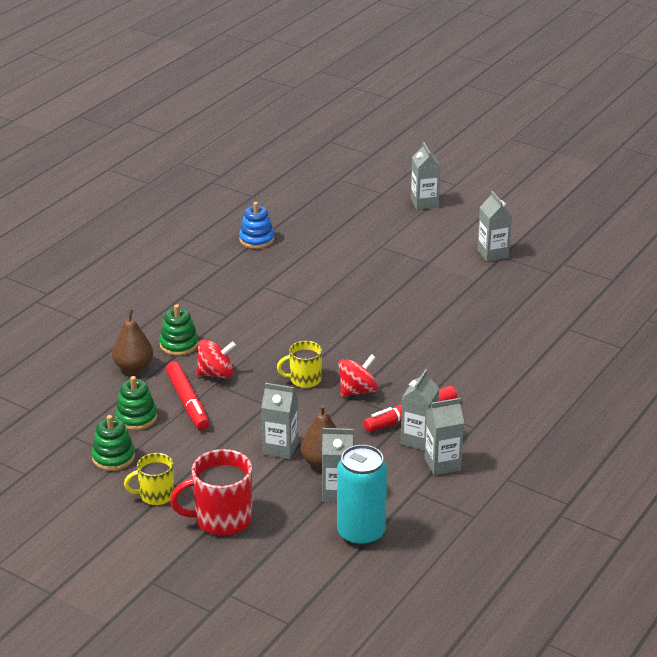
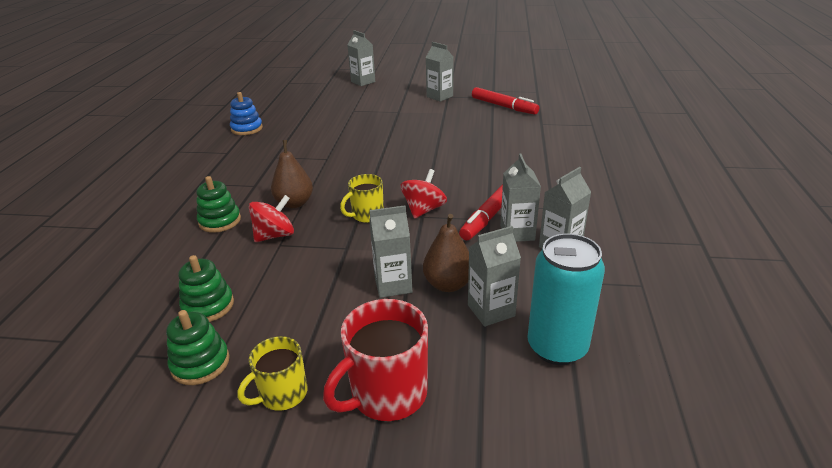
camera: 25 degrees left, 0 degrees up
brown pear [112,309,153,373] -> brown pear moved to [271,140,313,208]
red marker [166,361,209,430] -> red marker moved to [472,87,539,114]

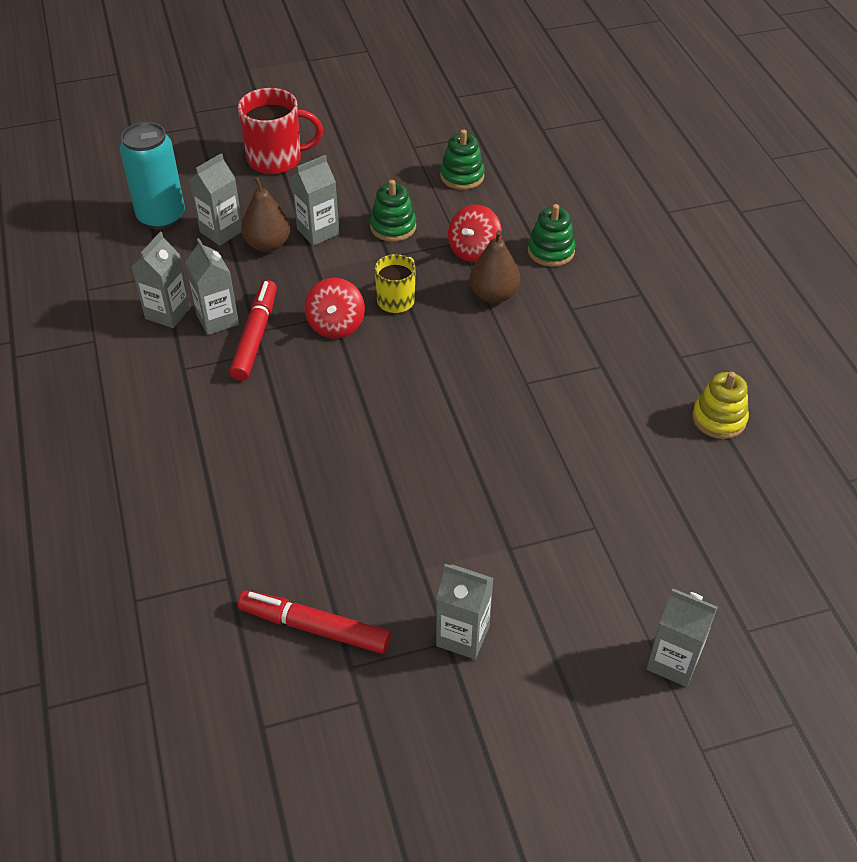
camera: 155 degrees right, 15 degrees up
green stacking toy [166,310,230,385] -> green stacking toy moved to [370,180,416,242]
blue stacking toy [230,92,263,135] -> yellow stacking toy [692,372,749,439]
yellow mug [238,336,307,411] -> none
red mug [323,299,428,421] -> red mug turned 60 degrees clockwise [238,88,323,174]

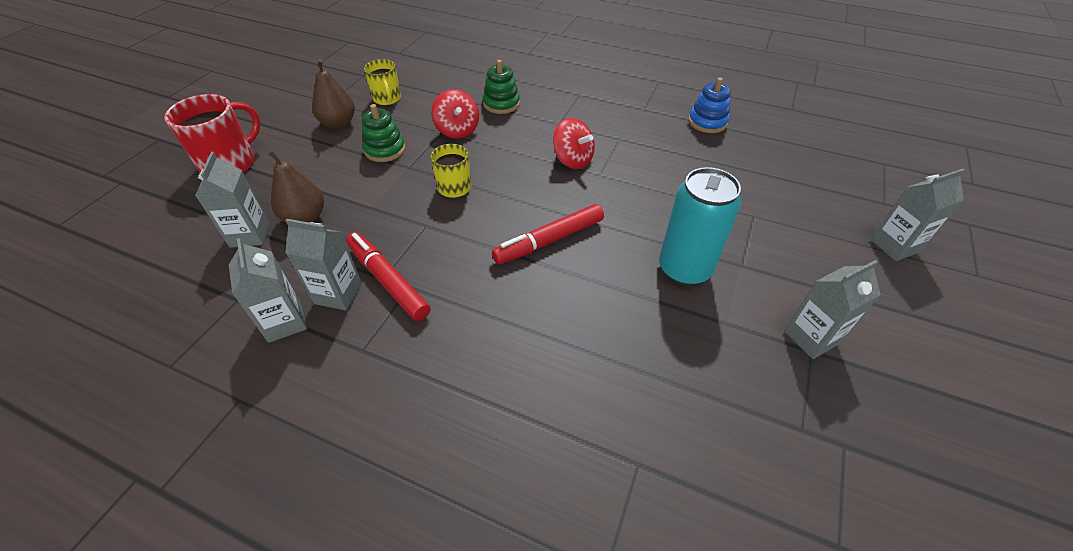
camera: 50 degrees left, 0 degrees up
turquoise can [120,122,185,230] -> turquoise can moved to [659,167,741,286]
red marker [238,590,391,654] -> red marker moved to [492,204,604,265]
grey carton [291,155,339,246] -> none
red spinning top [305,278,365,338] -> red spinning top moved to [553,118,595,169]
green stacking toy [440,129,485,190] -> yellow mug [364,59,401,105]
brown pear [470,230,520,303] -> brown pear moved to [312,59,355,129]
yellow stacking toy [692,372,749,439] -> blue stacking toy [688,77,731,133]

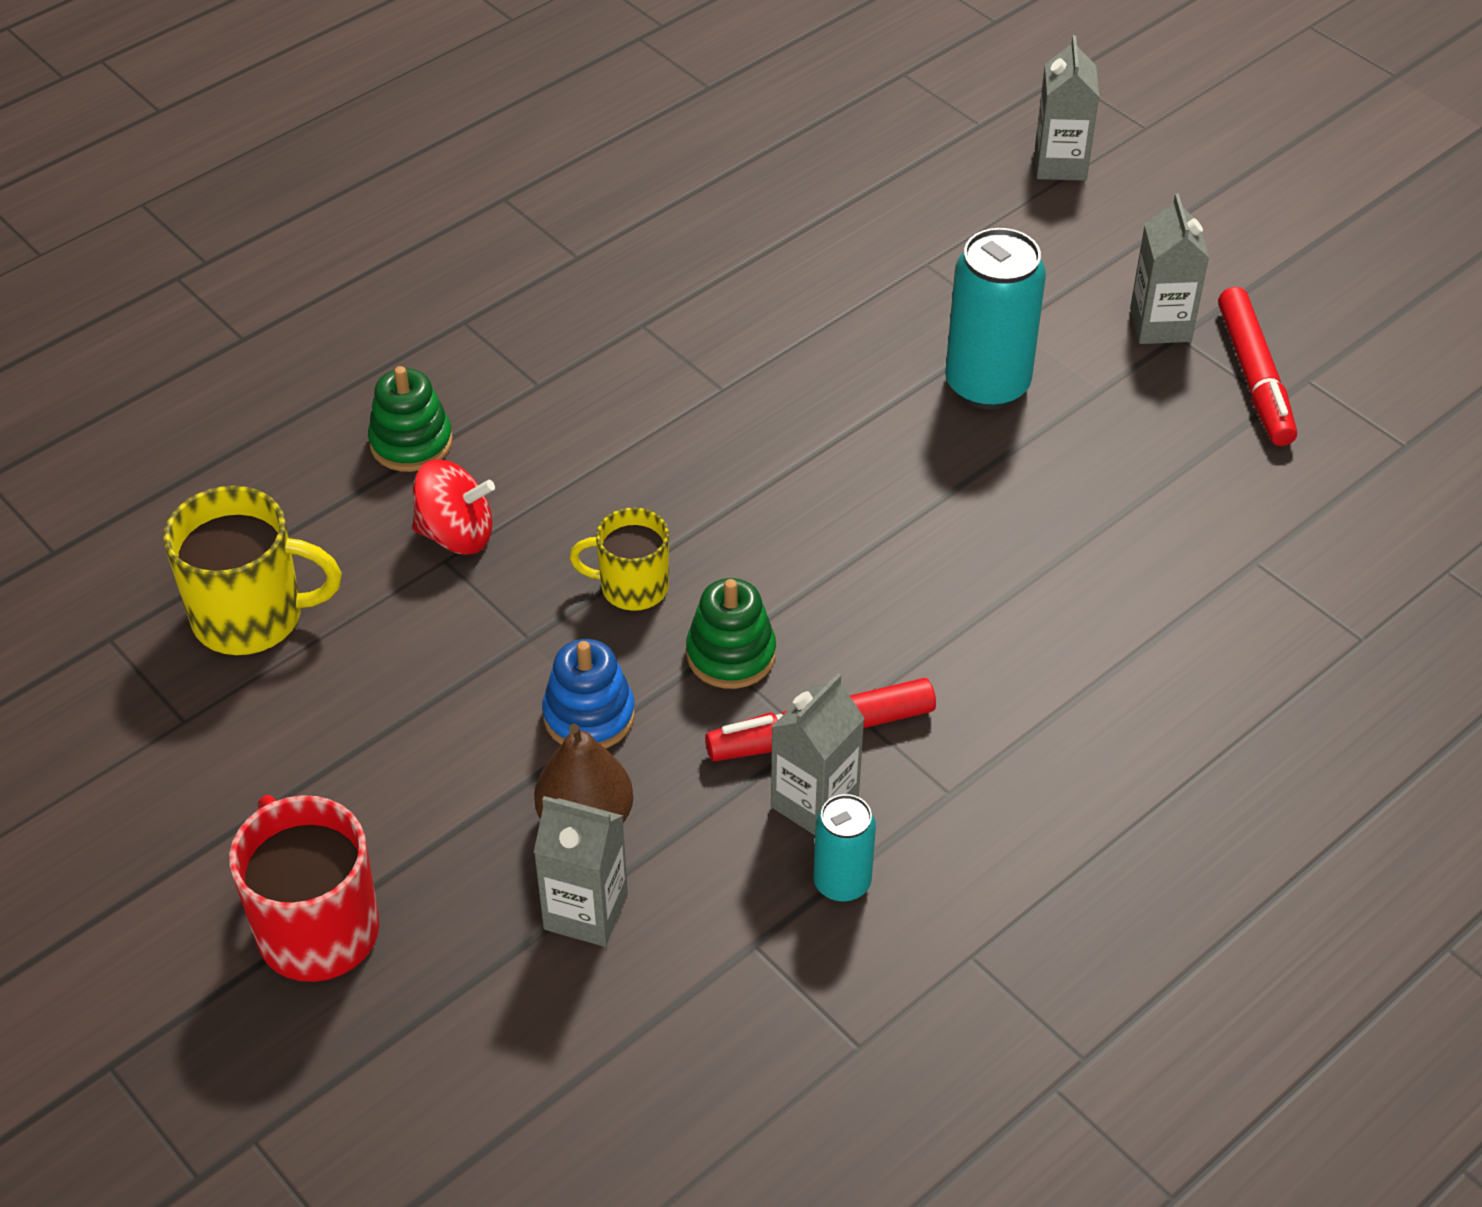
camera: 65 degrees left, 0 degrees up
grey carton [229,238,307,343] -> turquoise can [813,794,876,902]
brown pear [312,59,355,129] -> none
green stacking toy [362,104,405,162] -> green stacking toy moved to [686,578,776,689]
yellow mug [364,59,401,105] -> yellow mug [163,486,342,655], size x1.61
red marker [492,204,604,265] -> red marker moved to [1218,287,1297,446]
red spinning top [553,118,595,169] -> none
blue stacking toy [688,77,731,133] -> blue stacking toy moved to [542,639,635,749]

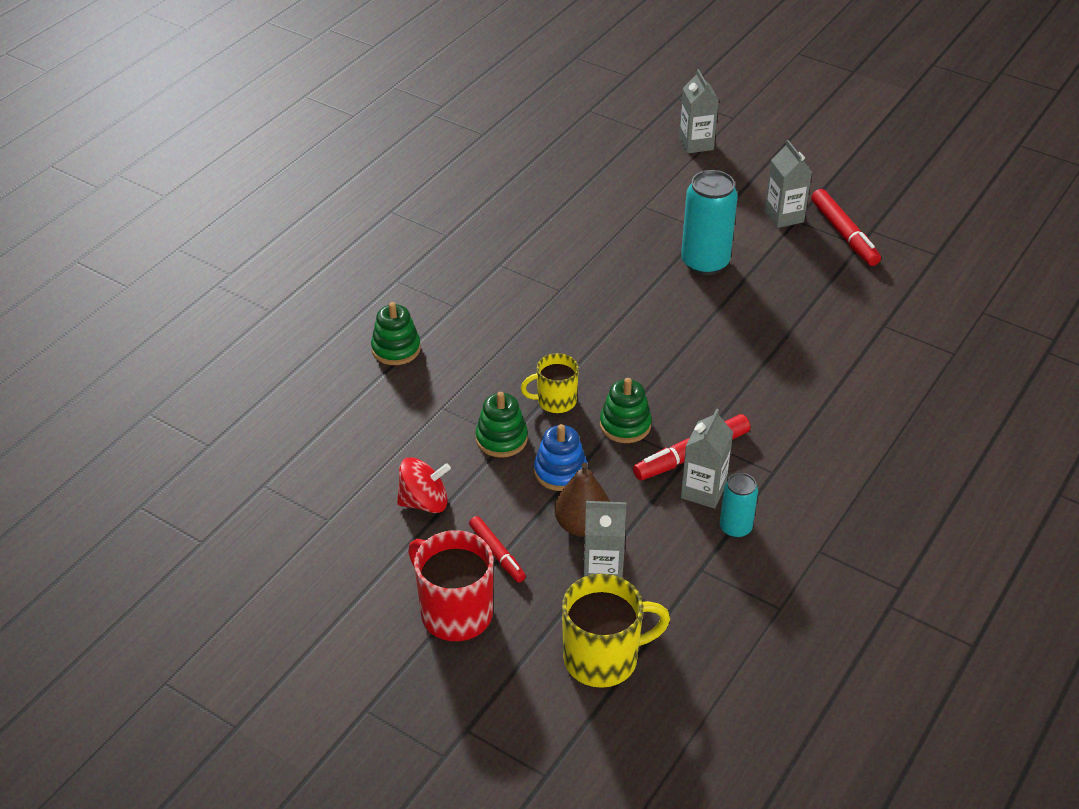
camera: 15 degrees left, 5 degrees down
yellow mug [163,486,342,655] -> yellow mug moved to [562,574,670,688]
red spinning top [413,459,495,554] -> red spinning top moved to [397,457,451,513]
none -> red marker [469,516,526,583]
none -> green stacking toy [475,392,528,458]

